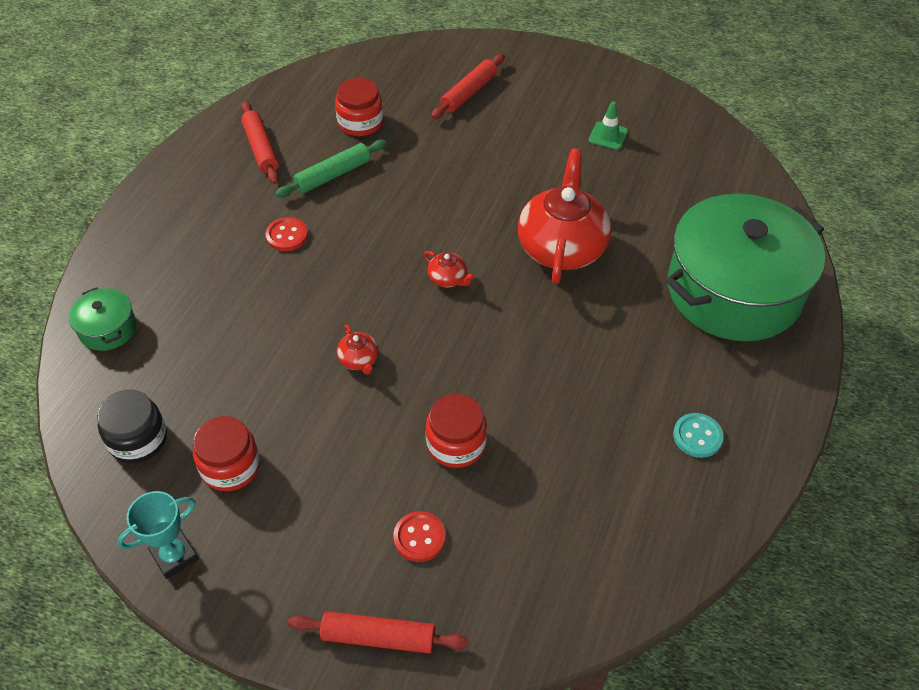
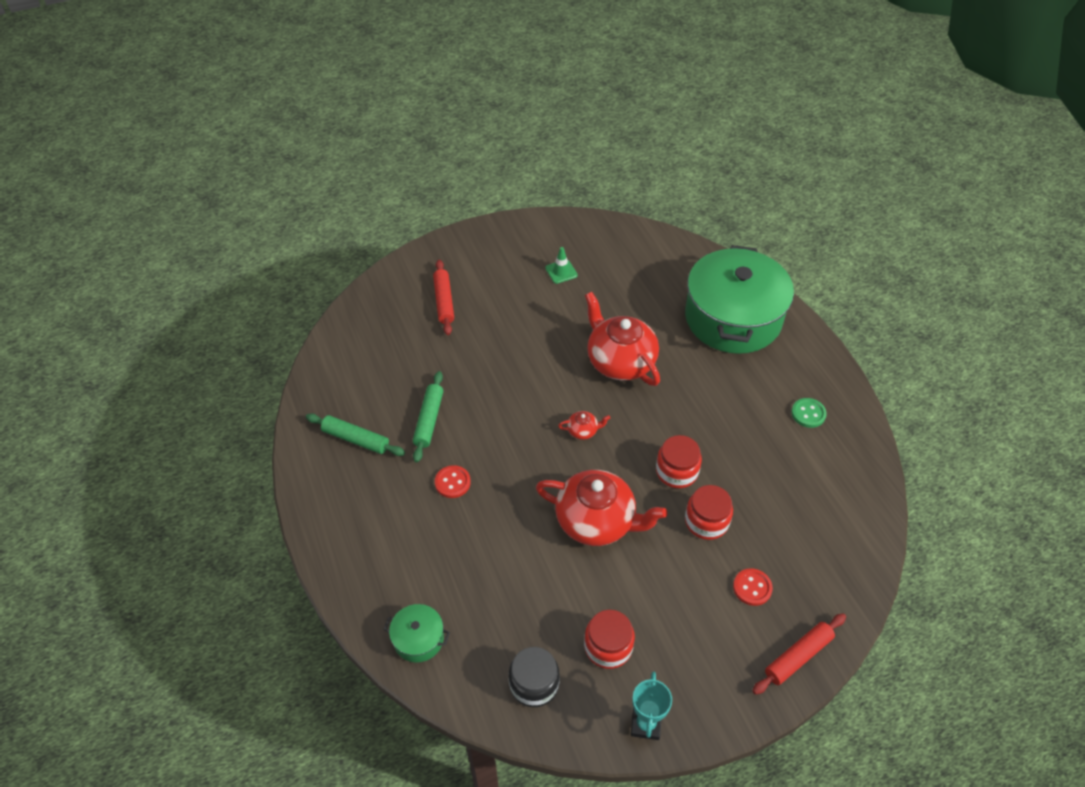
camera: 45 degrees left, 0 degrees up
red rolling pin [241,102,279,184] -> green rolling pin [306,414,405,456]
red jar [335,78,383,136] -> red jar moved to [656,435,702,488]
red teapot [337,325,379,375] -> red teapot [536,470,667,546], size x2.40
turquoise button [673,413,724,458] -> green button [791,398,827,428]

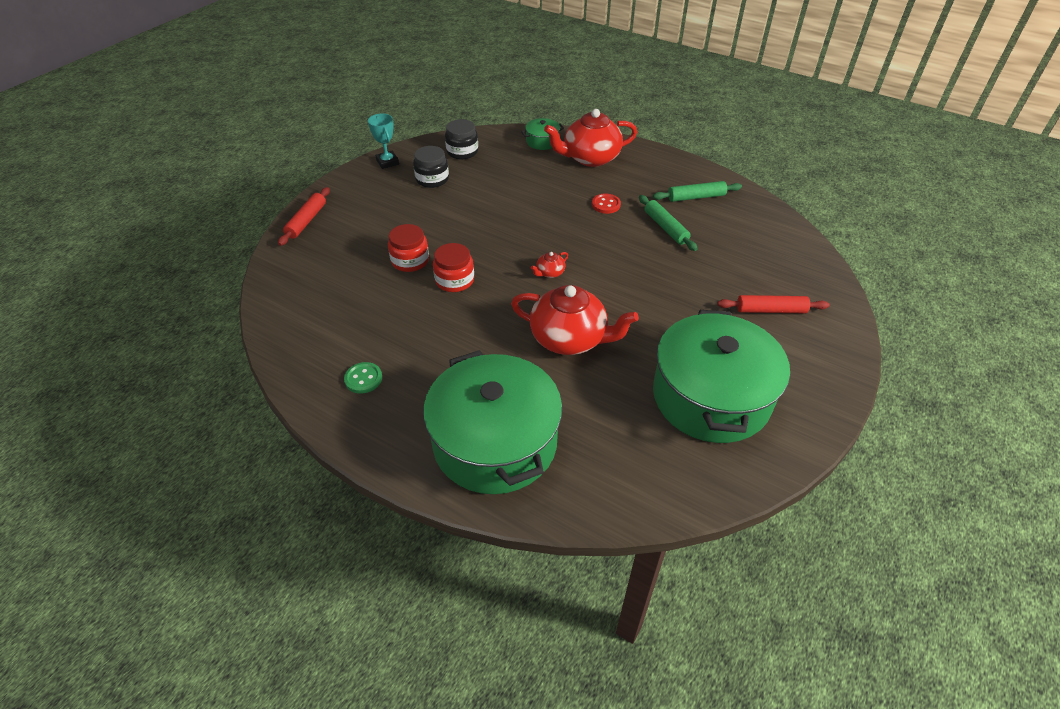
camera: 145 degrees right, 5 degrees down
red rolling pin [433,260,454,335] -> red rolling pin turned 45 degrees counterclockwise [717,295,830,313]
red teapot [536,470,667,546] -> red teapot moved to [544,109,637,167]
green traffic cone [545,247,578,284] -> green pot [653,310,790,443]
red jar [584,610,635,669] -> black jar [413,146,449,188]
red button [733,568,773,606] -> none

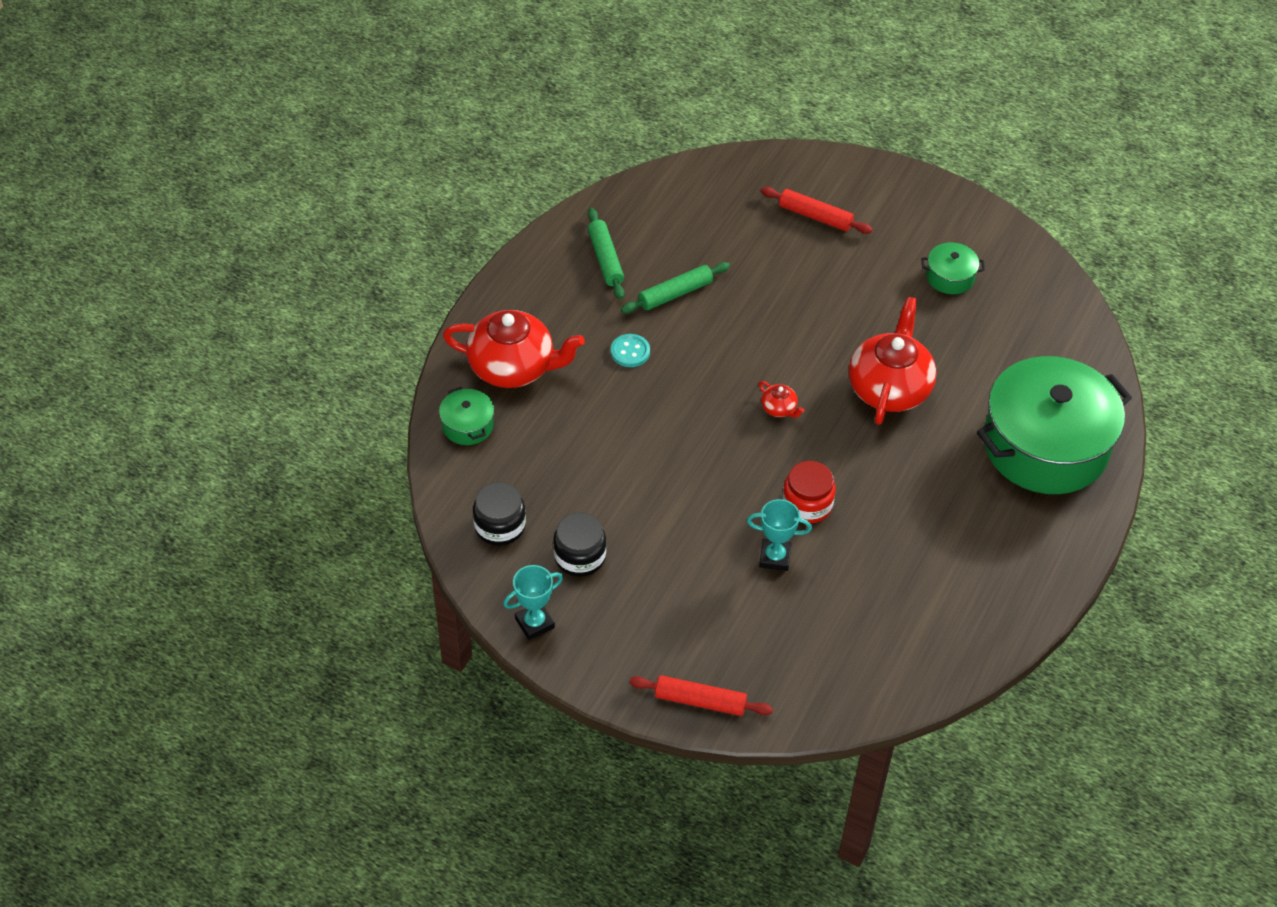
camera: 95 degrees left, 5 degrees up
green button [344,362,382,394] -> none
red jar [388,224,429,272] -> turquoise trophy [747,499,812,571]
red teapot [544,109,637,167] -> red teapot turned 60 degrees counterclockwise [443,310,585,388]
red button [592,194,621,214] -> turquoise button [611,334,650,367]
green pot [653,310,790,443] -> green pot [921,242,985,294], size x0.41
red rolling pin [717,295,830,313] -> red rolling pin turned 60 degrees counterclockwise [761,187,873,234]

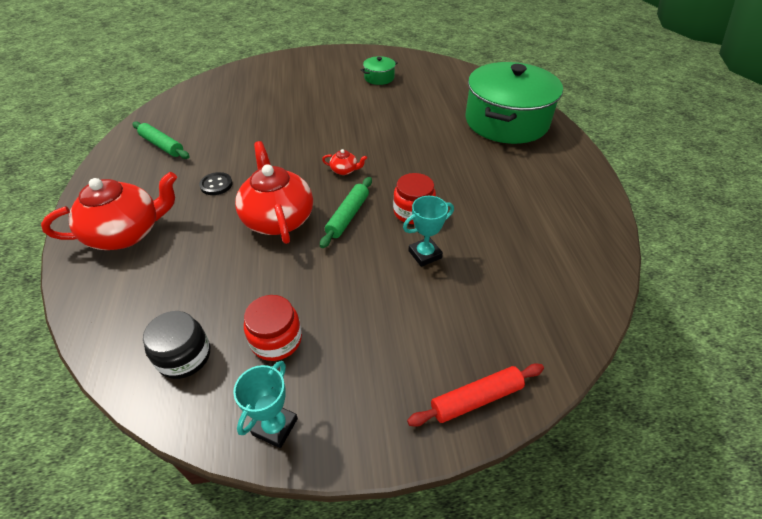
camera: 35 degrees left, 5 degrees down
green pot [439,387,494,445] -> none
black jar [553,513,606,576] -> red jar [244,295,302,361]
turquoise button [611,334,650,367] -> black button [199,172,233,195]
green rolling pin [621,262,730,313] -> green rolling pin moved to [320,177,372,248]
red rolling pin [761,187,873,234] -> none
red teapot [849,297,937,425] -> red teapot moved to [235,141,313,244]

